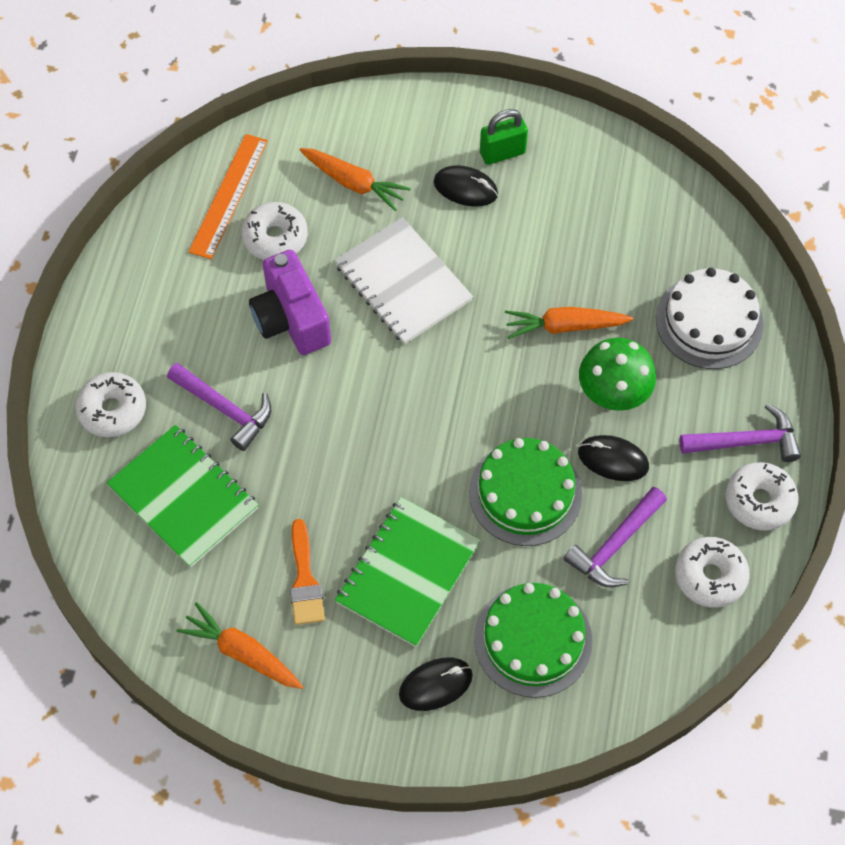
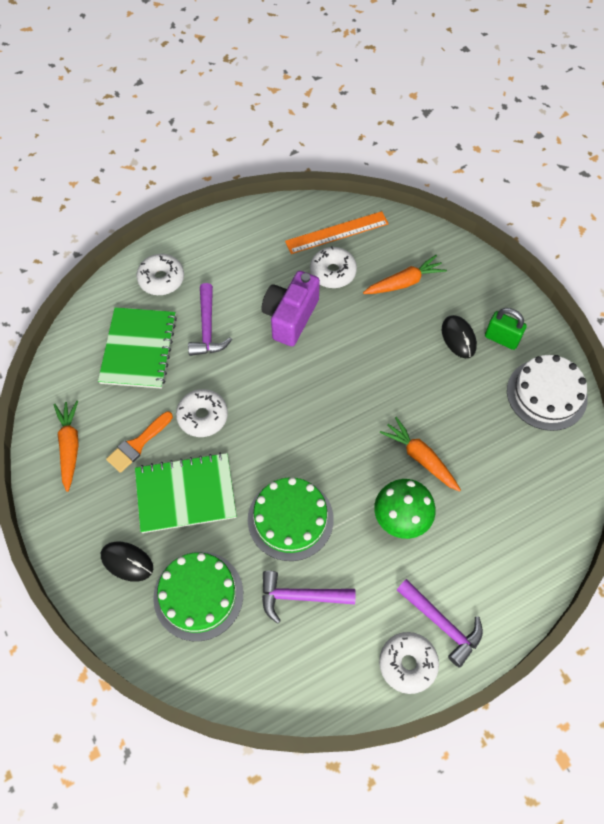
camera: 50 degrees right, 0 degrees up
orange carrot [300,148,411,211] -> orange carrot turned 105 degrees counterclockwise [363,255,447,294]
white notebook [334,217,473,344] -> none
black mouse [578,435,649,481] -> none
white cake [656,268,764,369] -> white cake moved to [507,355,588,431]
white donut [675,537,750,608] -> white donut moved to [176,389,228,437]

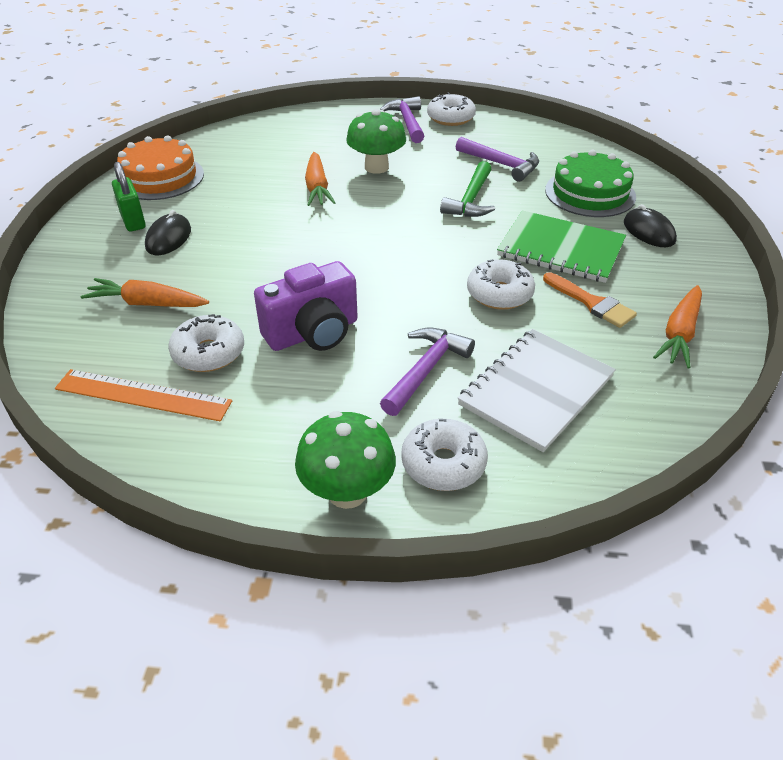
camera: 145 degrees left, 20 degrees down
green notebook [98,307,177,389] -> white notebook [458,329,616,452]
orange brush [106,411,173,473] -> orange brush turned 60 degrees clockwise [543,272,637,328]
green cake [248,477,334,561] -> green hammer [440,161,495,217]
white cake [507,355,588,431] -> orange cake [116,135,204,200]
none -> green mushroom [295,411,396,509]

